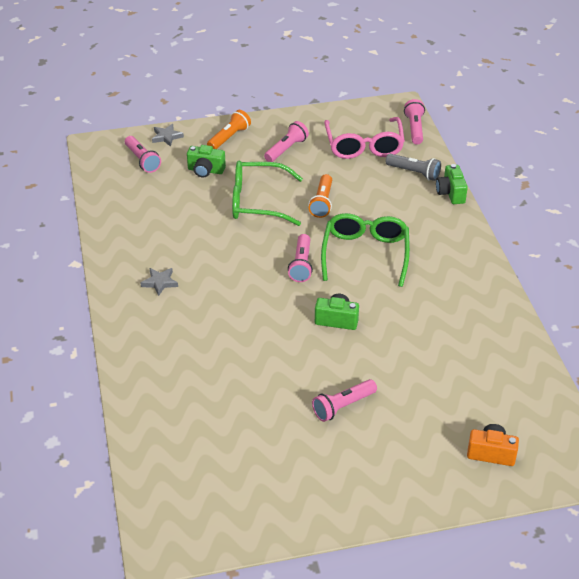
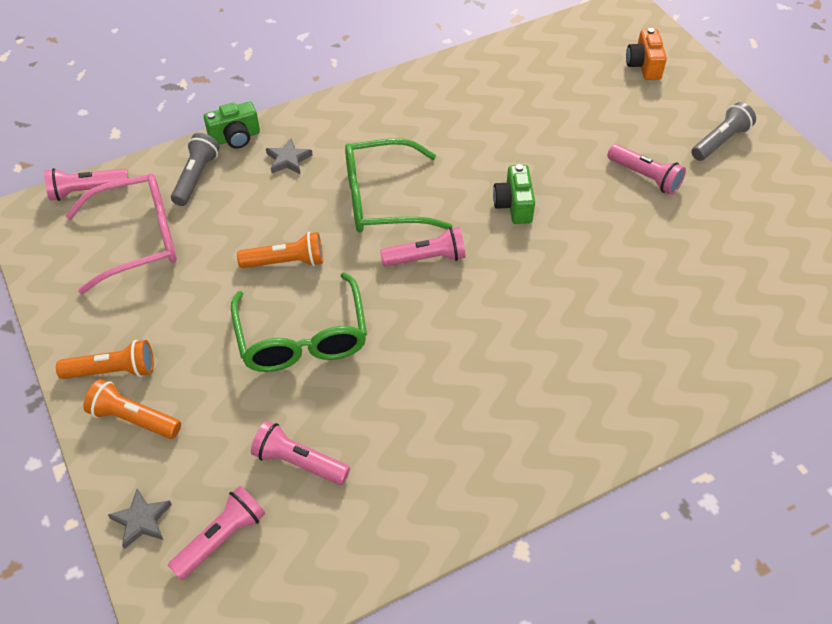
camera: 105 degrees left, 10 degrees up
grey star [141,268,178,296] -> grey star moved to [266,138,313,175]
green camera [187,145,226,178] -> none
pink flashlight [264,121,309,162] -> pink flashlight moved to [251,421,350,485]
none -> orange flashlight [56,340,154,379]
none -> grey flashlight [692,102,756,161]

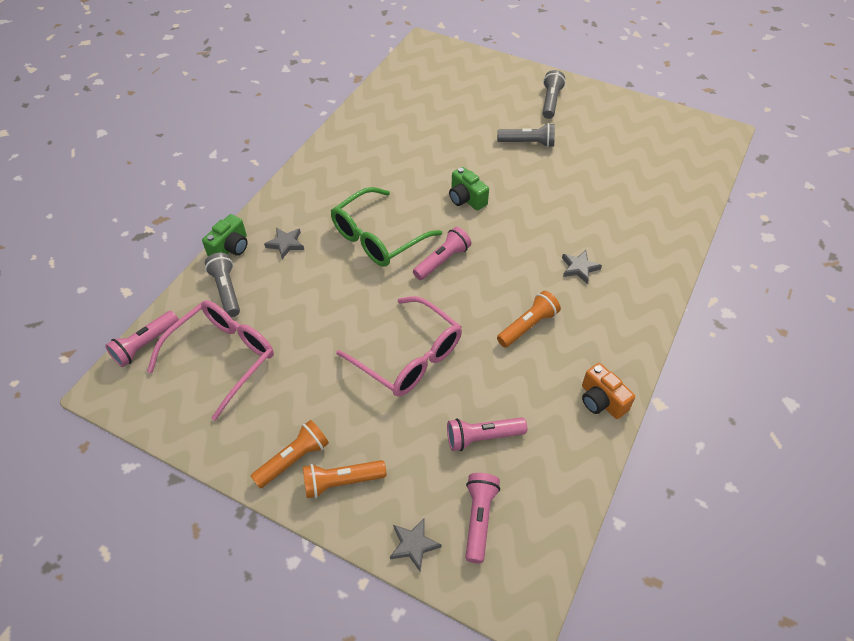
camera: 35 degrees left, 0 degrees up
green glasses [231,272,367,372] -> pink glasses [336,296,462,397]
orange flashlight [237,232,323,268] -> orange flashlight moved to [497,291,561,347]
pink flashlight [607,144,686,195] -> grey flashlight [497,123,555,147]
orange camera [626,28,667,80] -> orange camera moved to [582,363,635,419]
none -> grey star [562,250,602,284]

